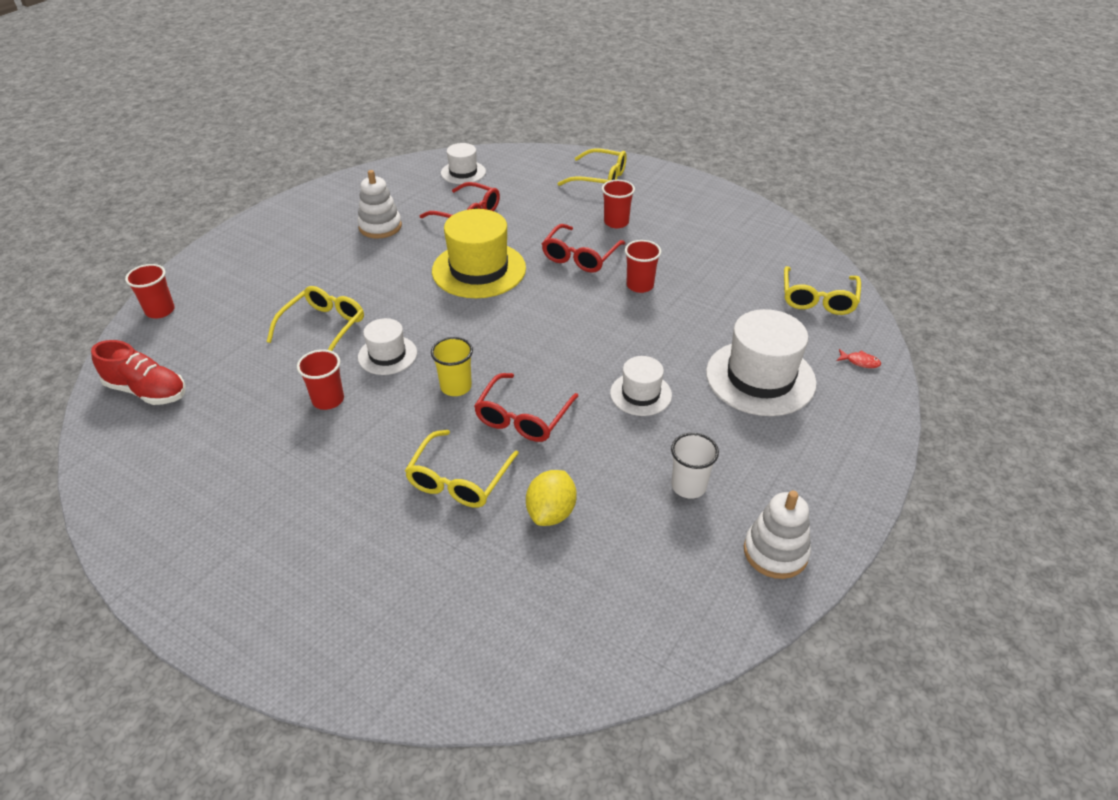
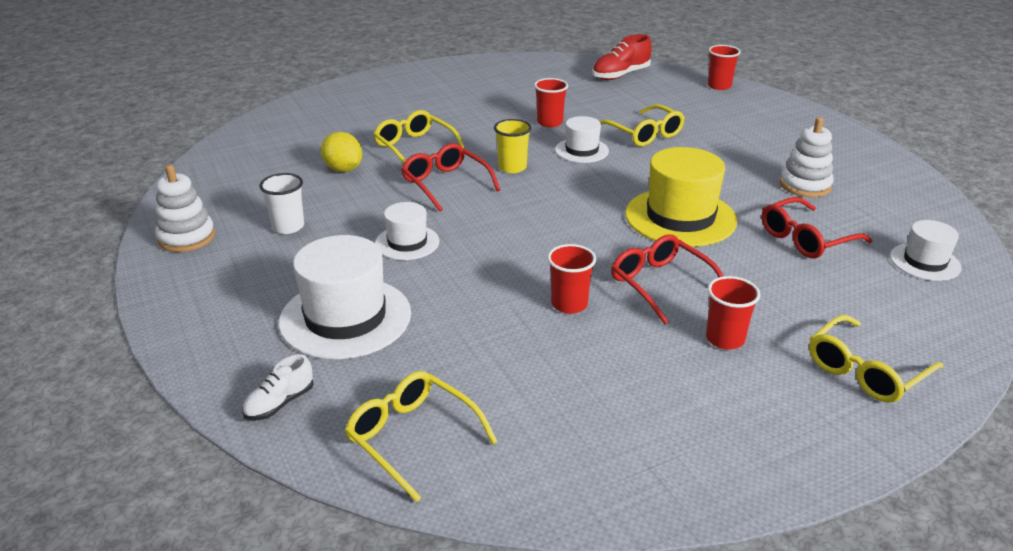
camera: 120 degrees right, 10 degrees down
red fish [837,349,881,368] -> white shoe [242,354,314,420]

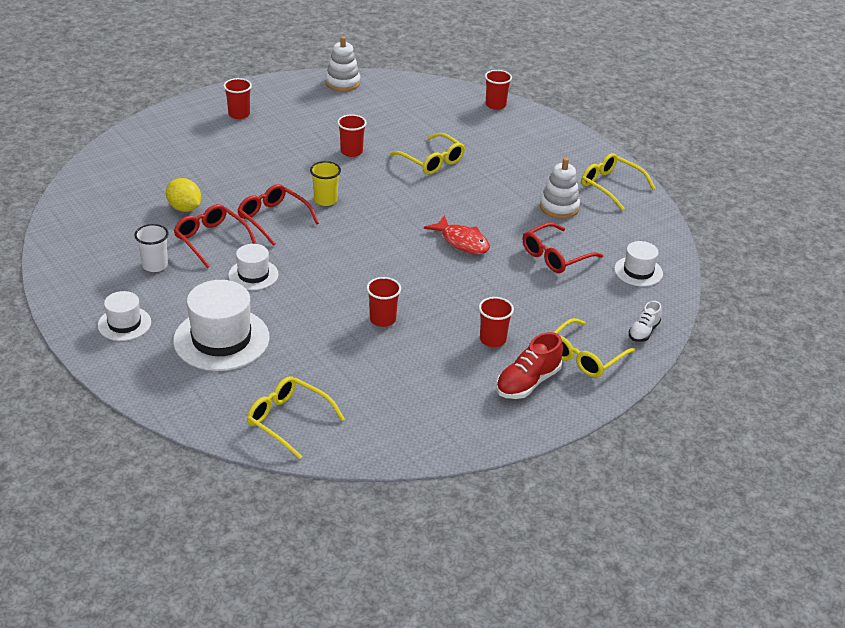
camera: 10 degrees left, 5 degrees up
white stacking toy [155,165,215,252] -> white stacking toy moved to [325,36,360,91]
white shoe [242,354,314,420] -> white shoe moved to [629,301,662,342]
yellow glasses [373,110,464,163] -> yellow glasses moved to [581,153,656,210]
white hat [555,116,609,163] -> white hat moved to [98,291,151,341]
red shoe [592,34,652,80] -> red shoe moved to [496,332,563,399]
red glasses [611,234,723,324] -> red glasses moved to [174,204,257,268]
yellow hat [625,147,737,247] -> red fish [424,215,490,254]
none -> red cup [223,78,252,119]

